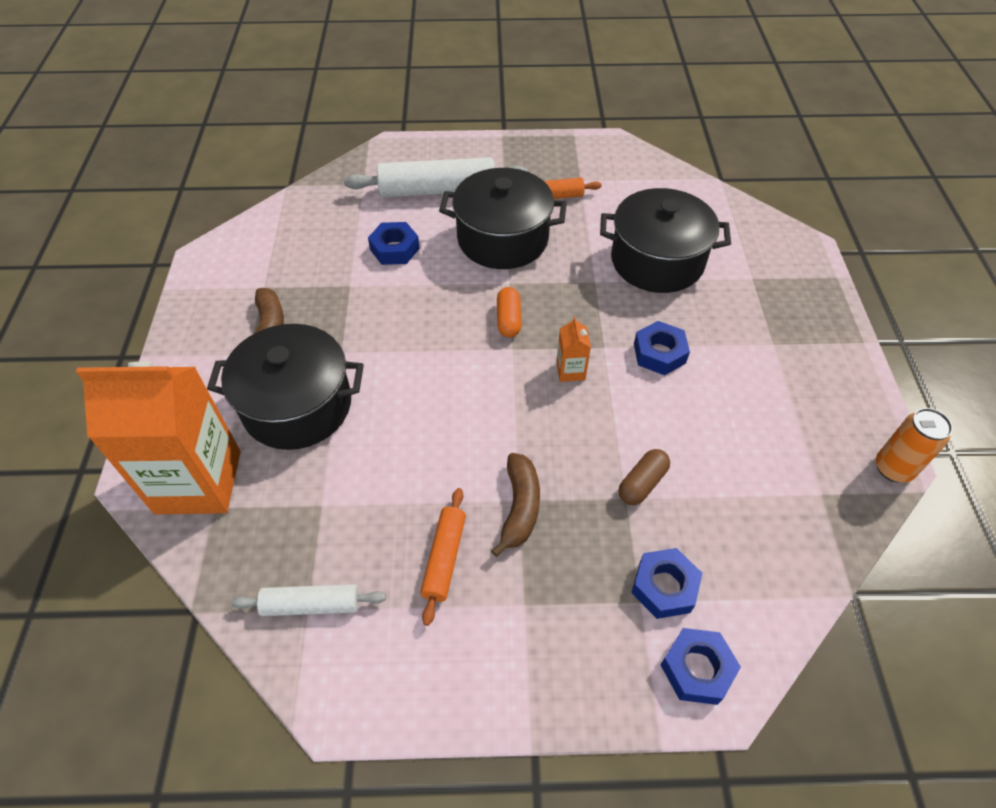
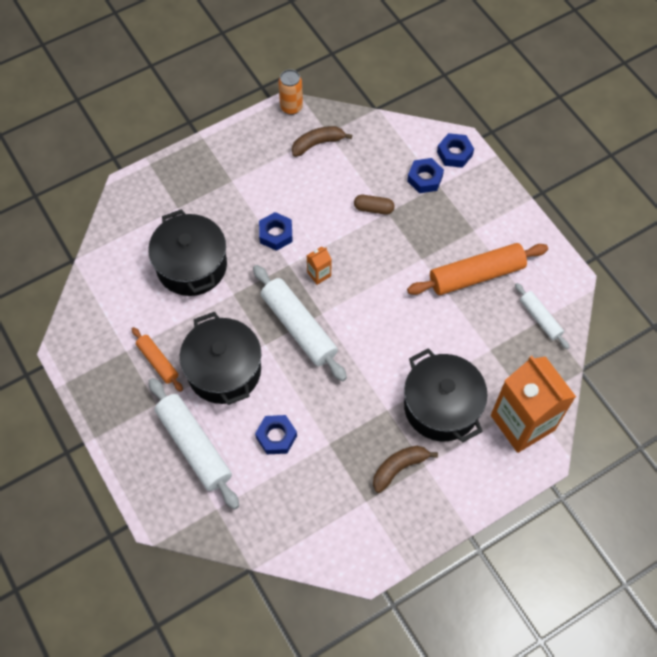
camera: 120 degrees left, 10 degrees up
orange rolling pin [420,488,466,626] -> orange rolling pin [407,243,548,295], size x1.80
brown banana [491,453,540,557] -> brown banana moved to [292,126,352,157]
orange capsule [497,287,522,337] -> white rolling pin [253,265,347,381]

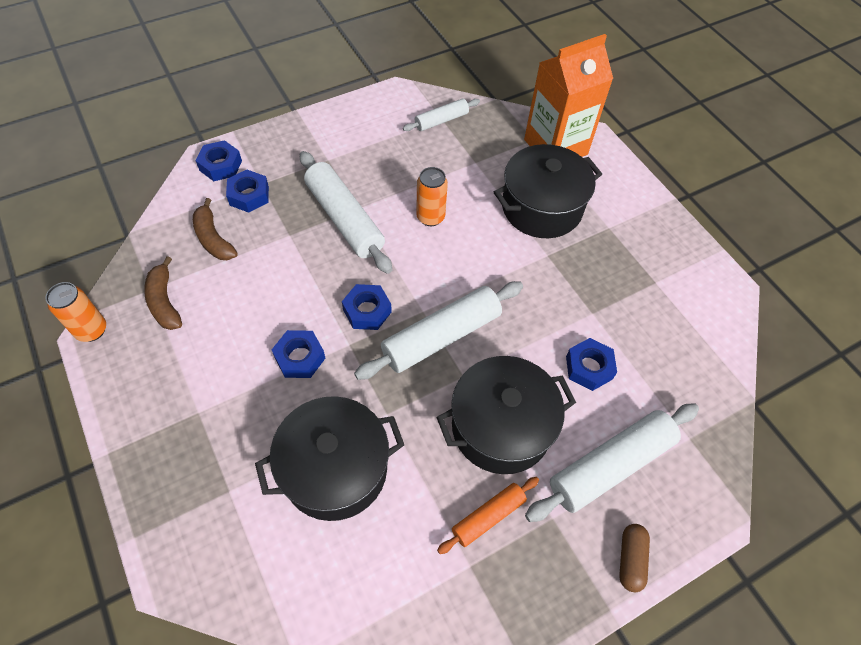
camera: 90 degrees left, 5 degrees down
orange carton [306,247,332,285] -> blue nut [342,284,392,330]
brown capsule [354,195,394,215] -> brown capsule moved to [619,524,650,592]
brown banana [373,446,438,493] -> brown banana moved to [193,198,238,260]
orange rolling pin [407,243,548,295] -> none
none -> white rolling pin [300,151,392,274]
none -> orange can [416,167,448,226]

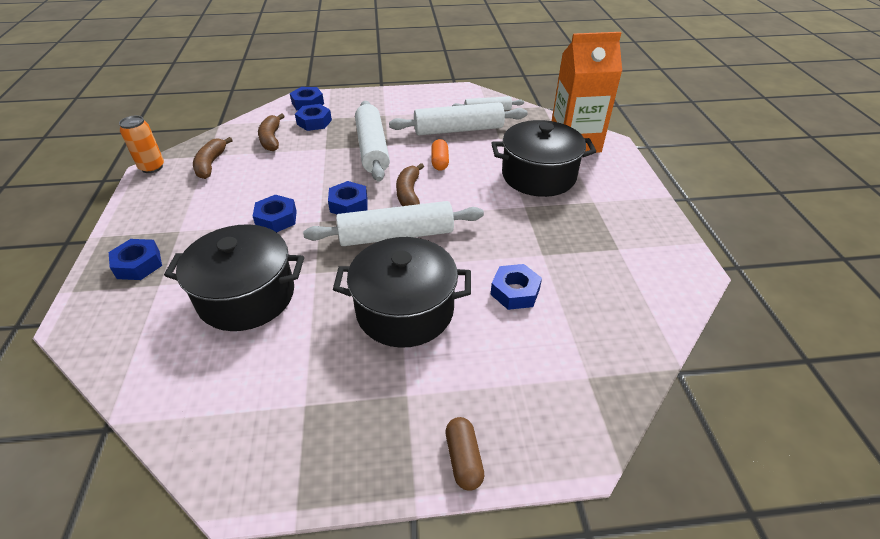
camera: 25 degrees right, 15 degrees down
orange can [416,167,448,226] -> orange capsule [431,139,449,171]
orange rolling pin [437,477,539,554] -> none
white rolling pin [525,403,699,522] -> white rolling pin moved to [389,102,527,136]
brown capsule [619,524,650,592] -> brown capsule turned 45 degrees counterclockwise [446,417,484,491]
none -> blue nut [109,239,162,280]
none -> brown banana [396,163,424,206]

